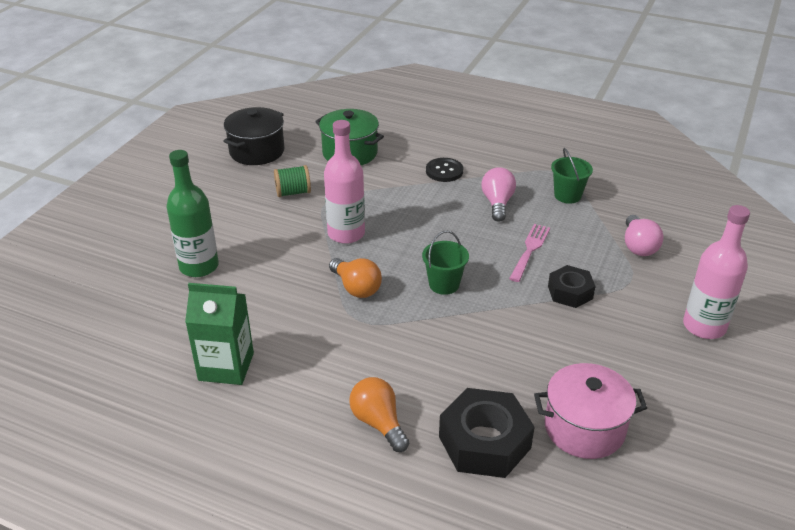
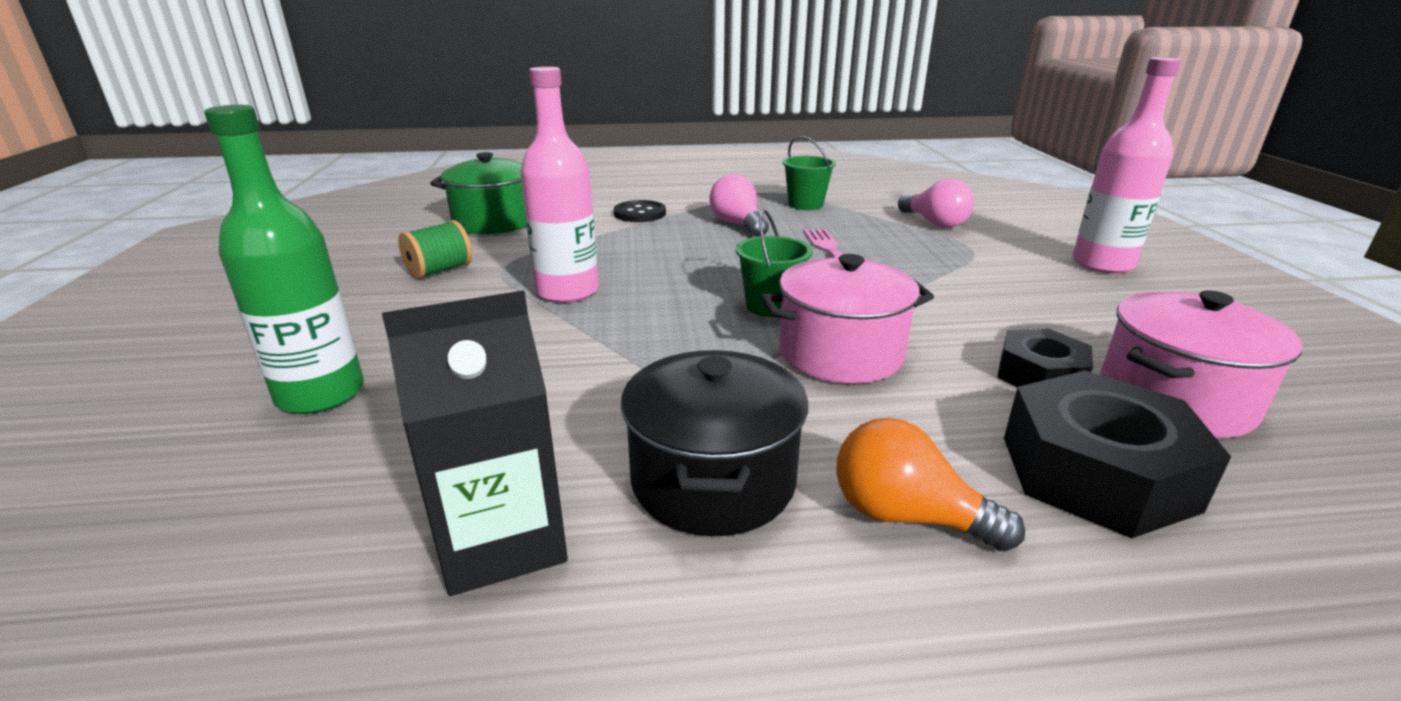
camera: 30 degrees left, 10 degrees down
green carton [185,283,254,385] -> black carton [382,290,568,596]
black pot [223,107,285,165] -> black pot moved to [621,350,808,536]
orange light bulb [329,258,382,298] -> none
black nut [548,265,596,308] -> black nut moved to [997,329,1093,387]
none -> pink pot [760,254,934,384]

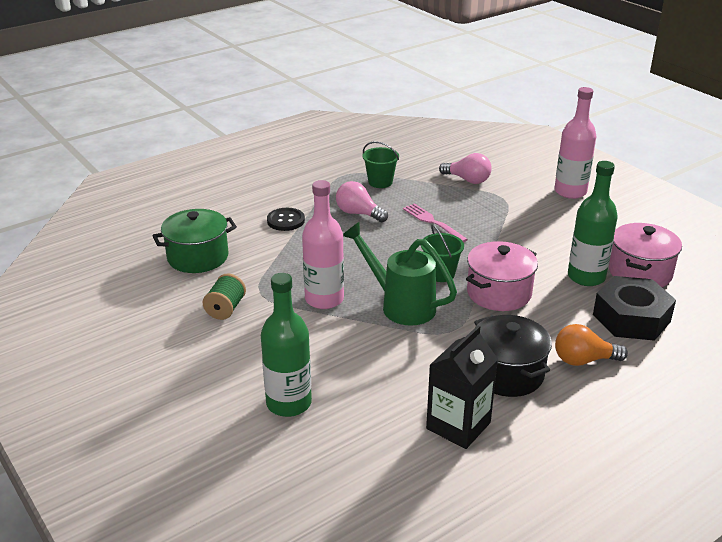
camera: 30 degrees left, 5 degrees up
black nut [997,329,1093,387] -> green bottle [568,161,618,286]
none -> green watering can [343,222,457,326]

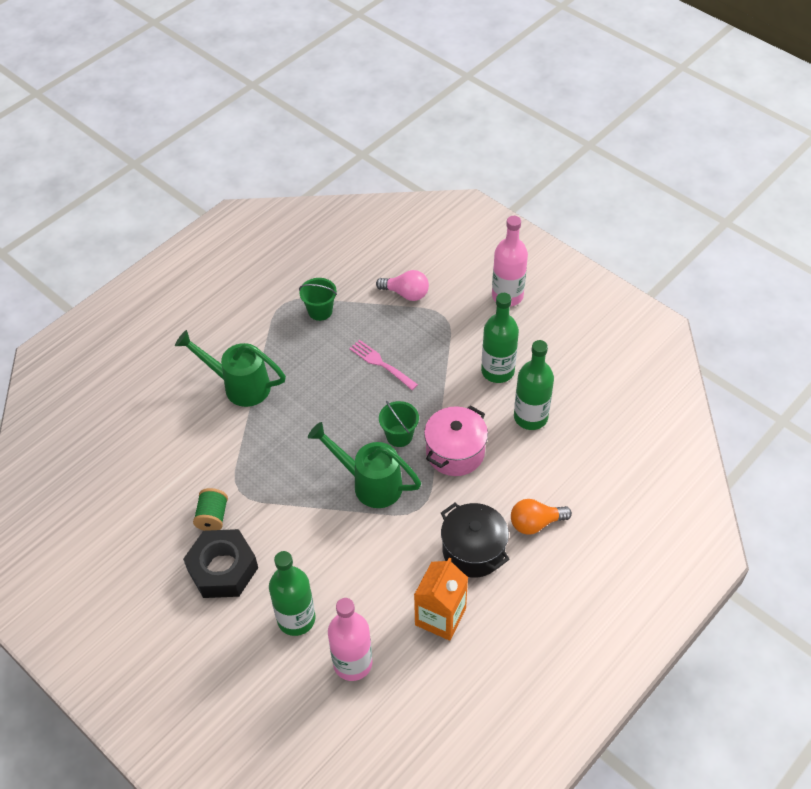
camera: 10 degrees left, 20 degrees up
green pot [152,209,237,273] -> none
black button [267,208,305,231] -> green watering can [175,330,286,407]
pink bottle [302,180,344,309] -> pink bottle moved to [328,598,373,681]
pink light bulb [336,181,388,222] -> none
black carton [426,325,498,449] -> orange carton [414,558,468,641]
black nut [593,276,676,341] -> black nut moved to [183,529,258,598]
pink pot [609,223,682,287] -> none
none -> green bottle [481,293,519,383]

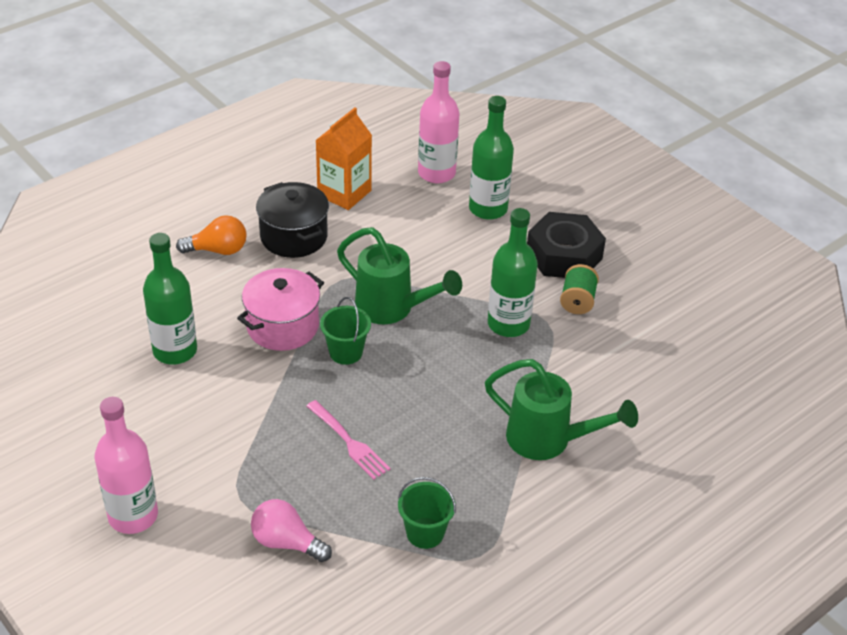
camera: 175 degrees left, 10 degrees down
green bottle [481,293,519,383] -> green bottle moved to [488,208,538,337]

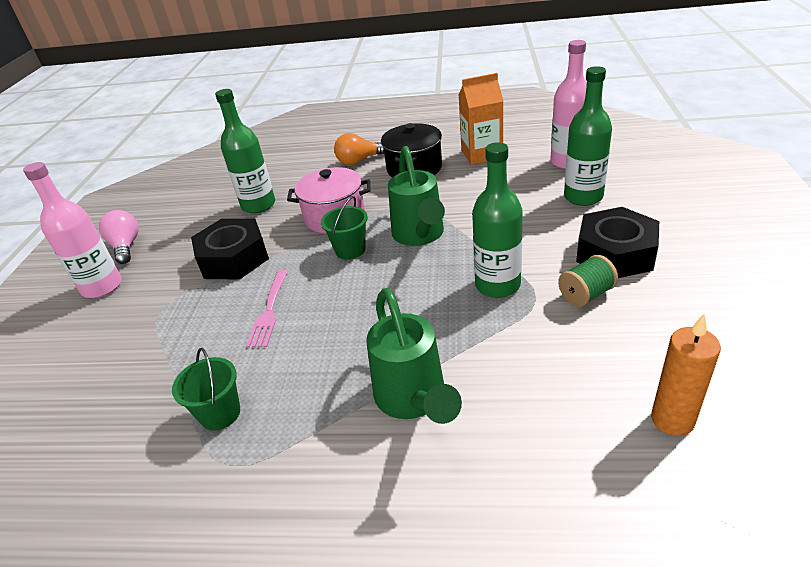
camera: 50 degrees right, 5 degrees down
orange light bulb [176,215,247,255] -> orange light bulb turned 120 degrees clockwise [334,133,384,165]
pink light bulb [251,499,332,562] -> pink light bulb moved to [99,210,139,264]
none -> black nut [191,219,269,280]
none -> orange candle [651,314,721,436]

